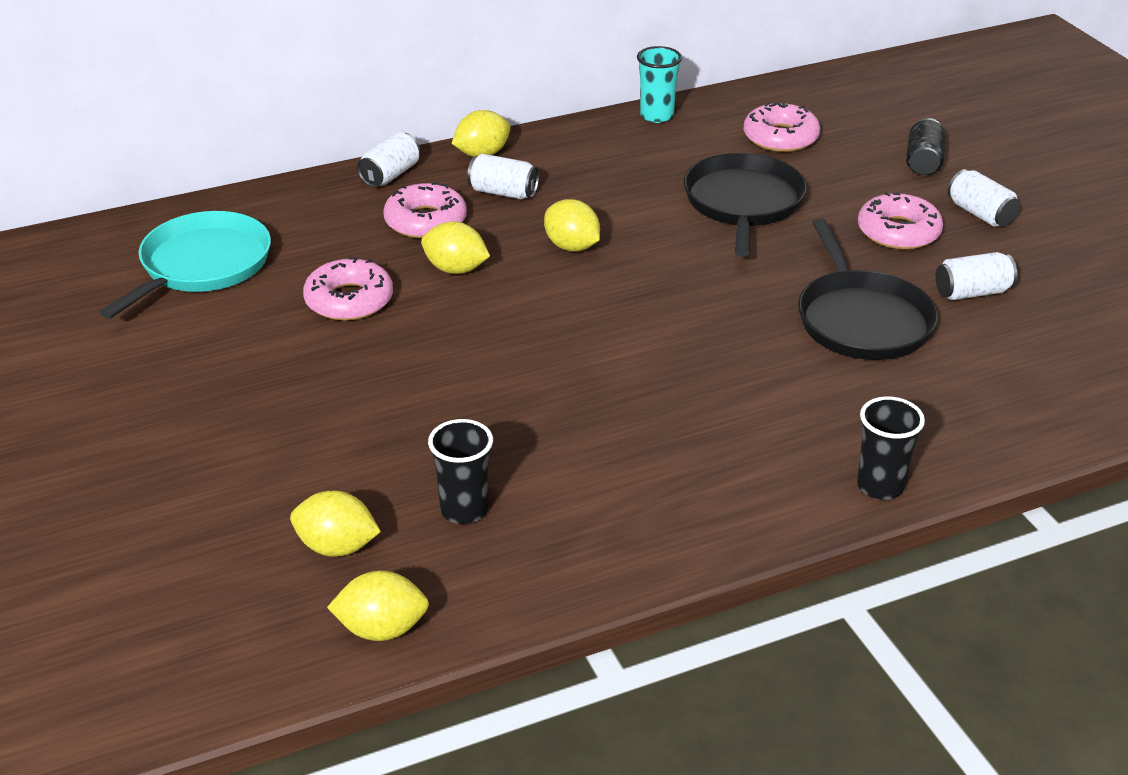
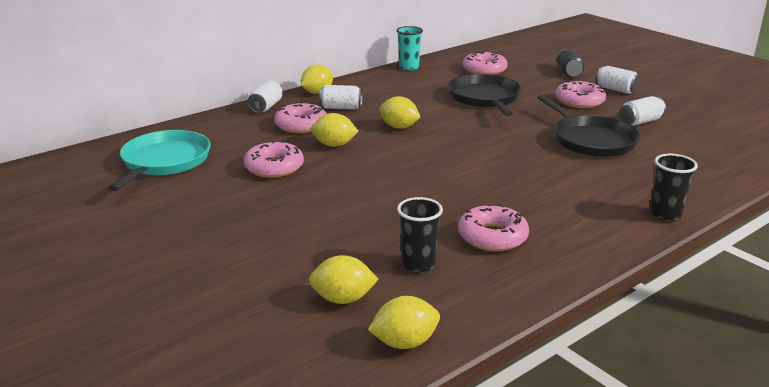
camera: 15 degrees left, 10 degrees down
none -> pink donut [458,204,529,251]

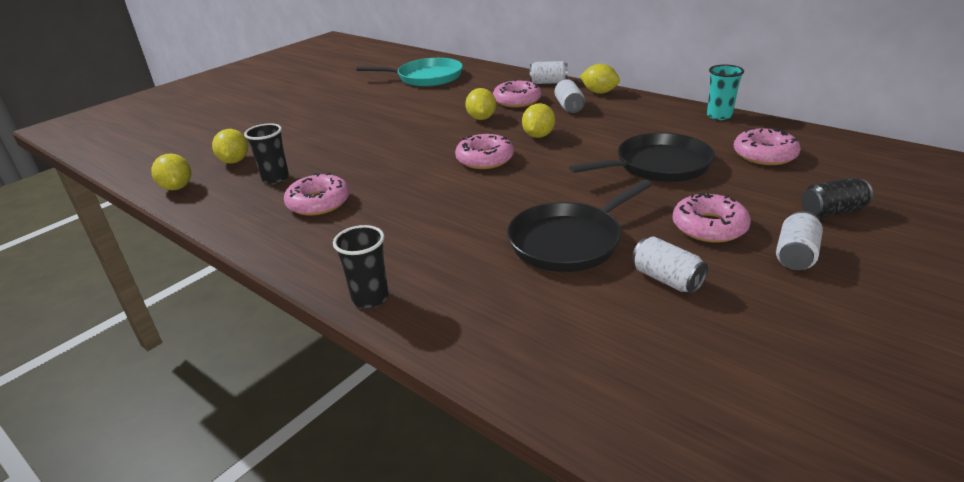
camera: 80 degrees right, 5 degrees up
pink donut [244,140,304,178] -> pink donut moved to [455,134,514,169]

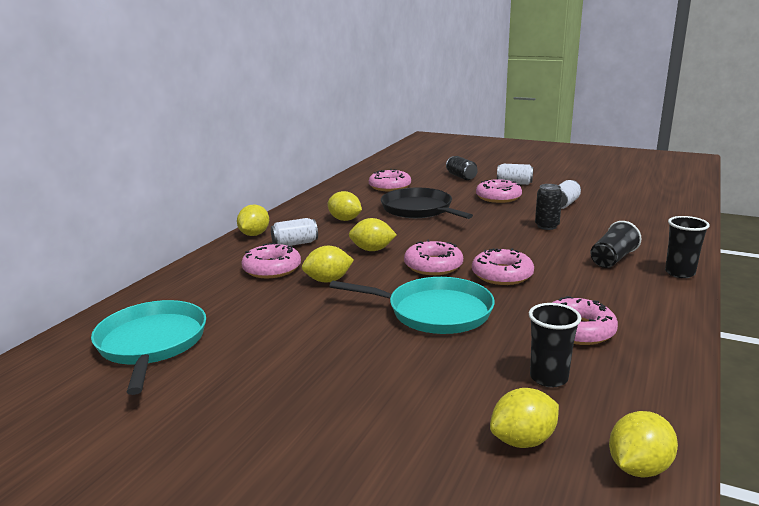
camera: 105 degrees left, 10 degrees down
black pan [507,180,652,272] -> black can [535,184,562,230]
white can [530,61,568,84] -> none
turquoise cup [707,65,744,120] -> none
none -> yellow lemon [328,191,362,221]
none -> turquoise pan [329,277,495,334]
none -> pink donut [472,248,534,285]
none -> black cup [590,221,642,268]

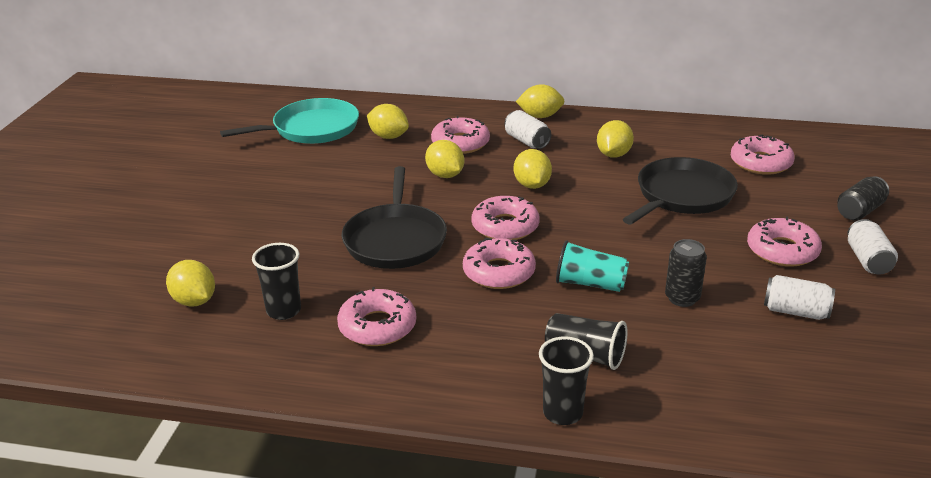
camera: 75 degrees right, 10 degrees up
turquoise pan [329,277,495,334] -> black pan [342,166,447,269]
yellow lemon [609,411,678,478] -> yellow lemon moved to [367,104,409,139]
none -> turquoise cup [556,240,629,292]

